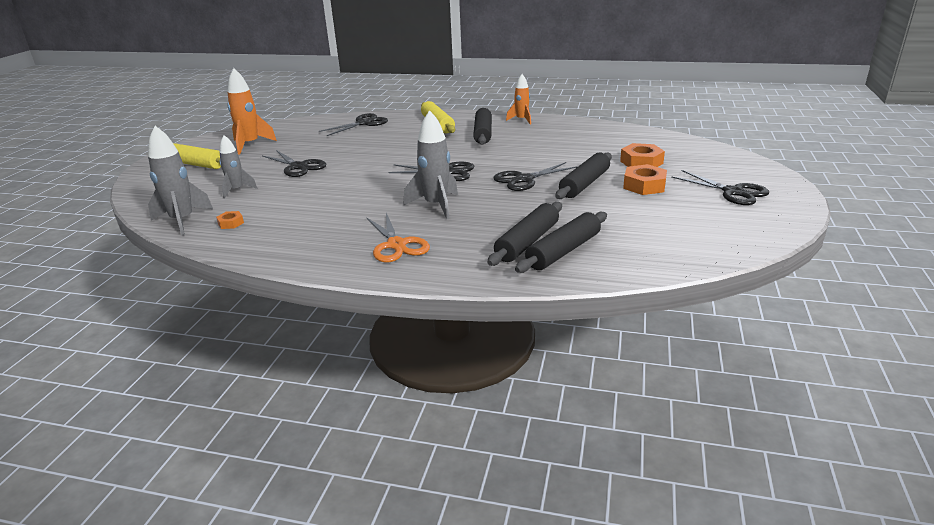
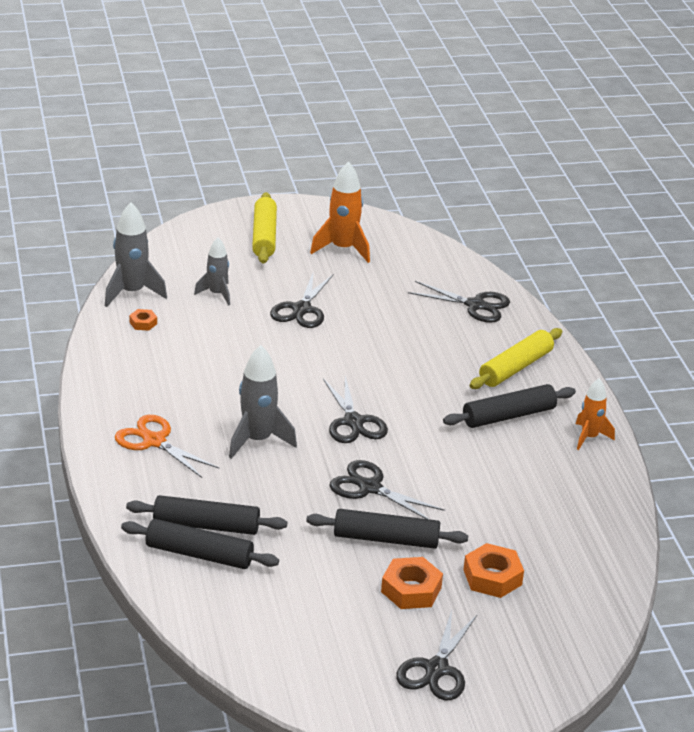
camera: 60 degrees right, 5 degrees up
orange scissors [366,213,430,262] -> orange scissors turned 90 degrees clockwise [115,415,219,478]

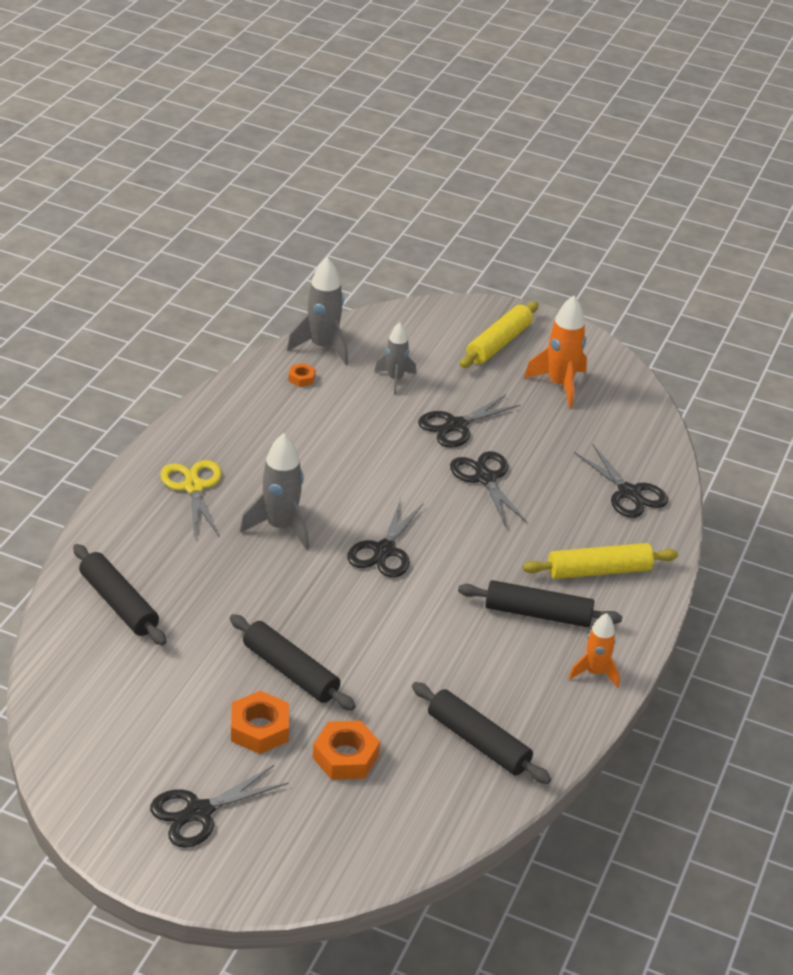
camera: 35 degrees right, 5 degrees up
orange scissors [115,415,219,478] -> yellow scissors [160,460,221,537]
black rolling pin [126,495,287,535] -> black rolling pin moved to [412,682,551,784]
black scissors [329,460,445,519] -> black scissors moved to [450,451,528,527]

